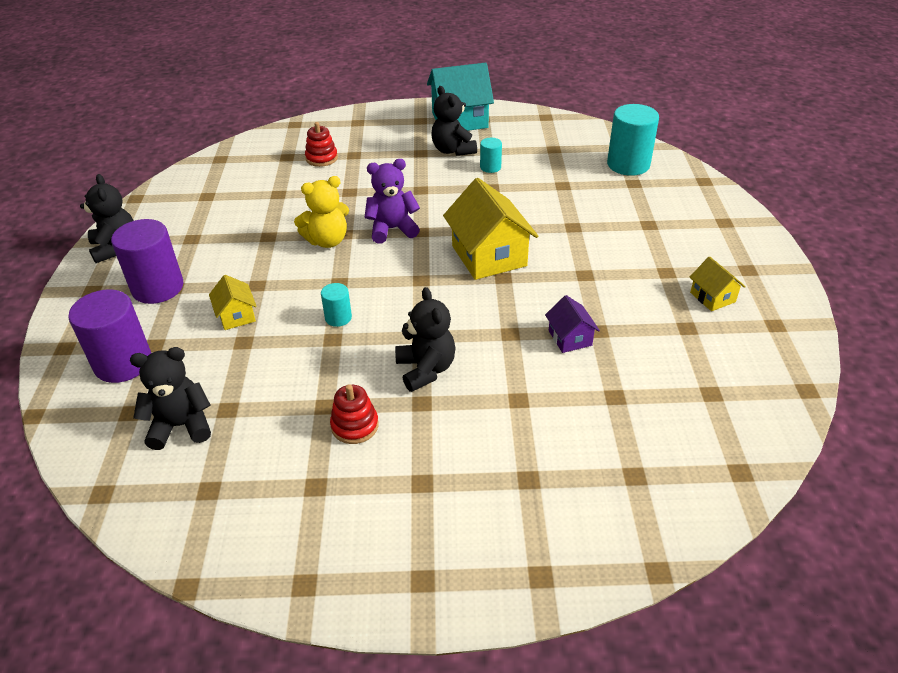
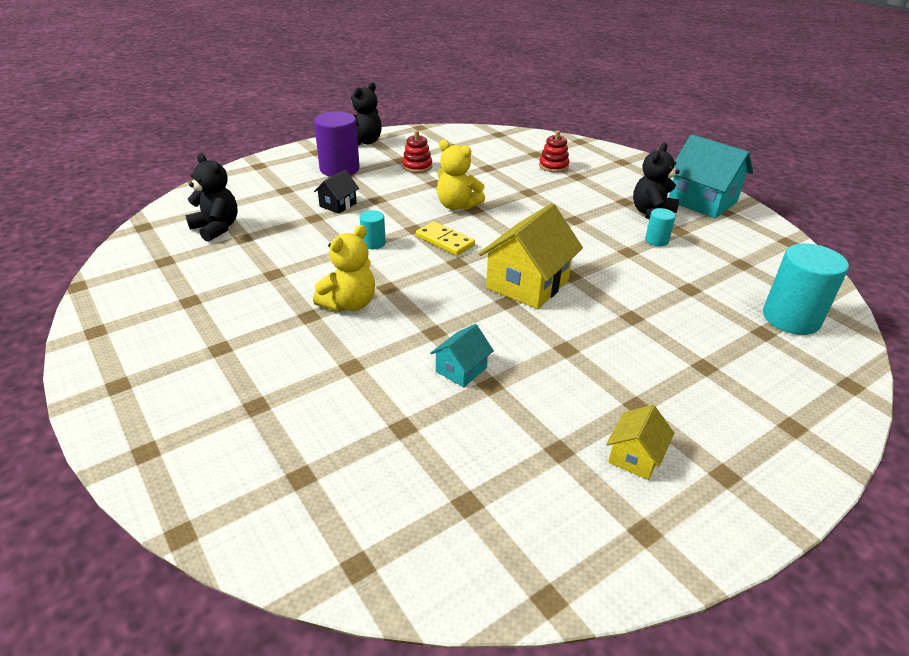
camera: 55 degrees right, 5 degrees down
purple cylinder [68,289,151,383] -> none
yellow house [209,275,257,330] -> black house [314,170,359,214]
red stacking toy [330,384,379,444] -> red stacking toy moved to [402,130,432,173]
purple teddy bear [364,159,420,243] -> none
black teddy bear [395,287,456,392] -> yellow teddy bear [313,225,375,312]
purple house [545,295,600,353] -> turquoise house [430,324,494,387]
none -> yellow domino [416,222,475,256]

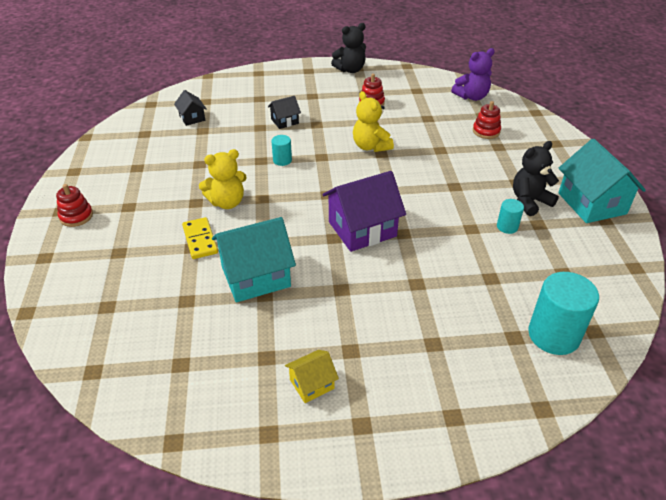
camera: 30 degrees right, 5 degrees up
black teddy bear [186,153,238,242] -> black house [174,90,207,126]
purple cylinder [314,112,360,177] -> none
yellow domino [416,222,475,256] -> yellow domino moved to [182,217,218,259]
turquoise house [430,324,494,387] -> turquoise house [212,217,296,302], size x1.96
yellow house [479,203,583,309] -> purple house [322,171,406,252]
none -> red stacking toy [56,184,93,227]
none -> purple teddy bear [451,48,495,101]

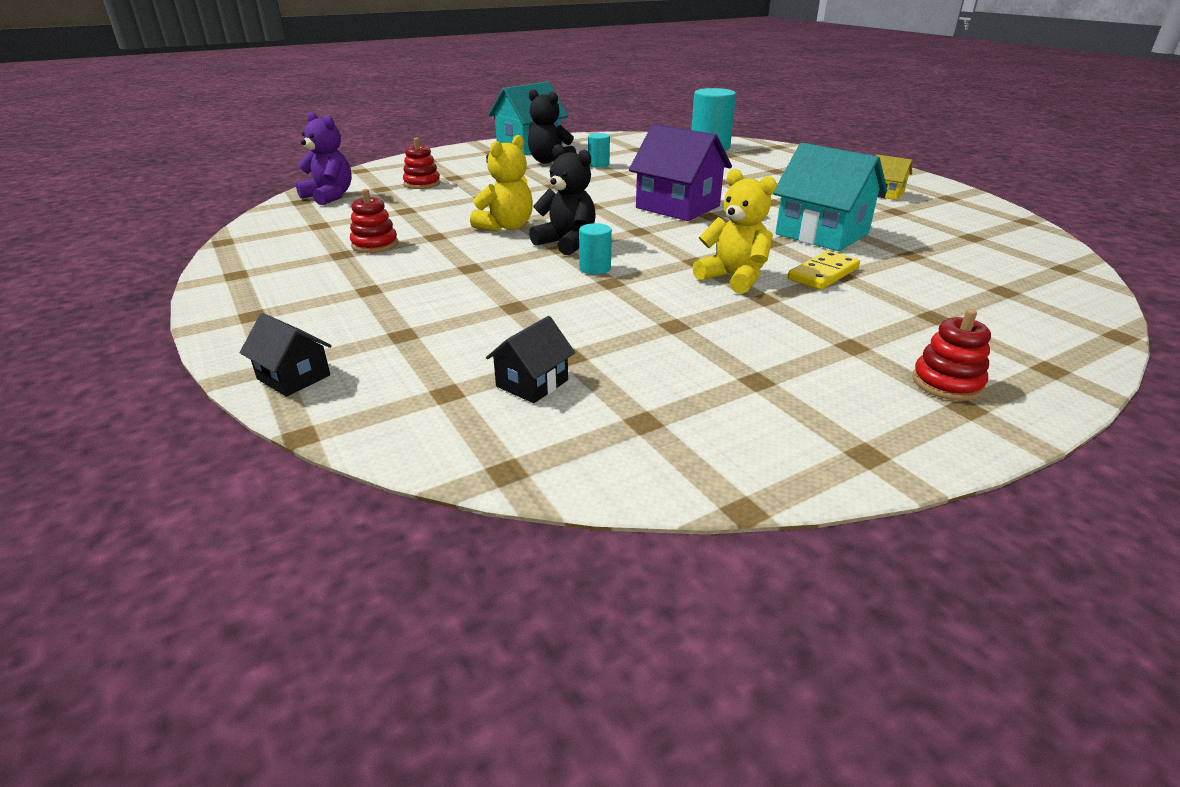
camera: 115 degrees left, 10 degrees down
black house [268,96,301,129] -> black house moved to [240,313,332,397]
black teddy bear [331,23,366,73] -> black teddy bear moved to [529,144,596,255]

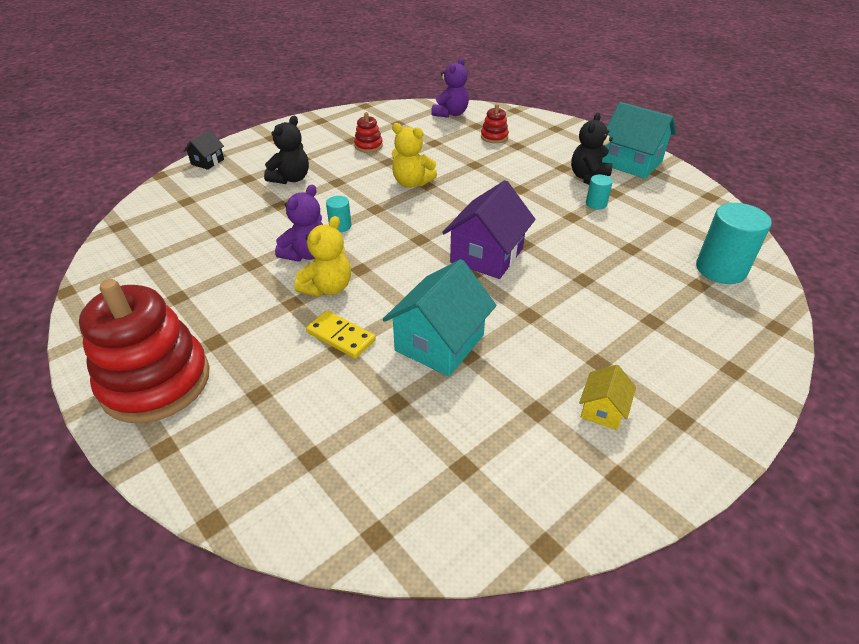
camera: 80 degrees right, 10 degrees up
black house [486,316,575,403] -> none
black teddy bear [529,144,596,255] -> black teddy bear moved to [264,116,309,184]
red stacking toy [912,309,991,401] -> red stacking toy [79,279,210,423], size x2.30
none -> purple teddy bear [275,184,323,262]

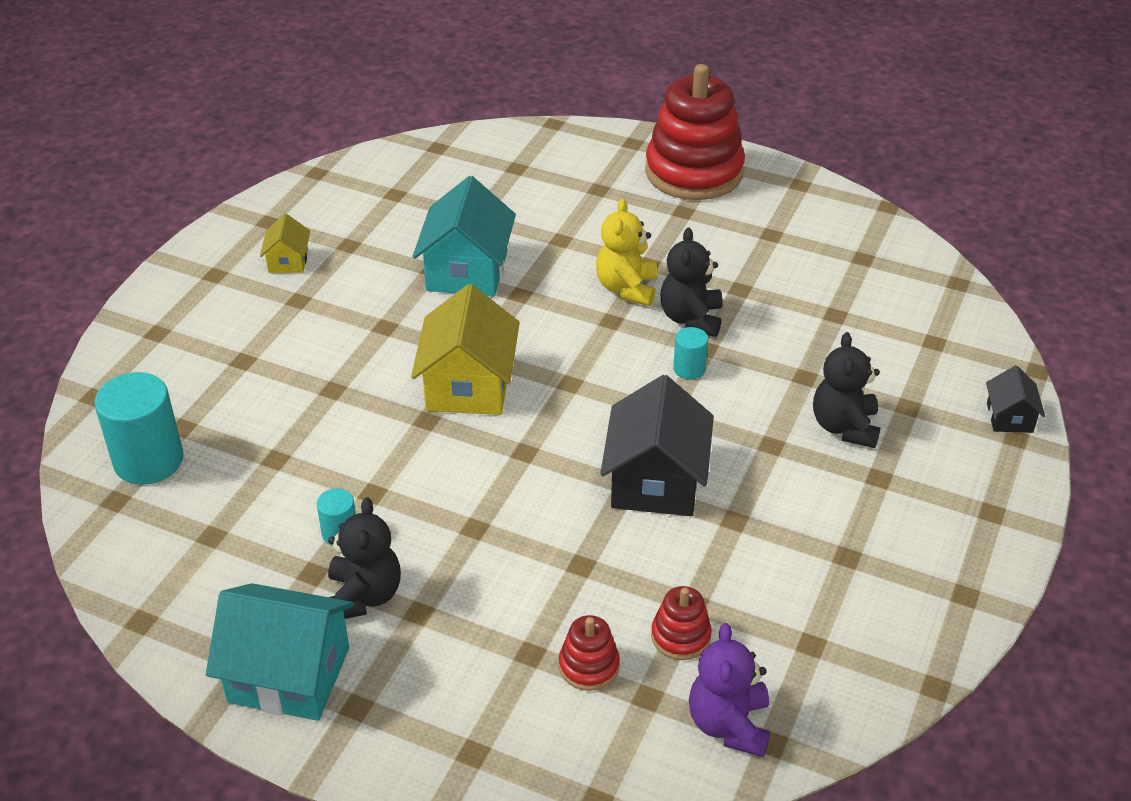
camera: 155 degrees right, 0 degrees up
purple teddy bear [275,184,323,262] -> black teddy bear [660,228,723,337]
yellow domino [306,310,376,359] -> none
red stacking toy [354,112,383,153] -> red stacking toy moved to [651,586,712,660]
yellow teddy bear [392,123,437,188] -> black house [600,375,714,516]
purple house [442,180,535,279] -> yellow house [411,284,520,415]

